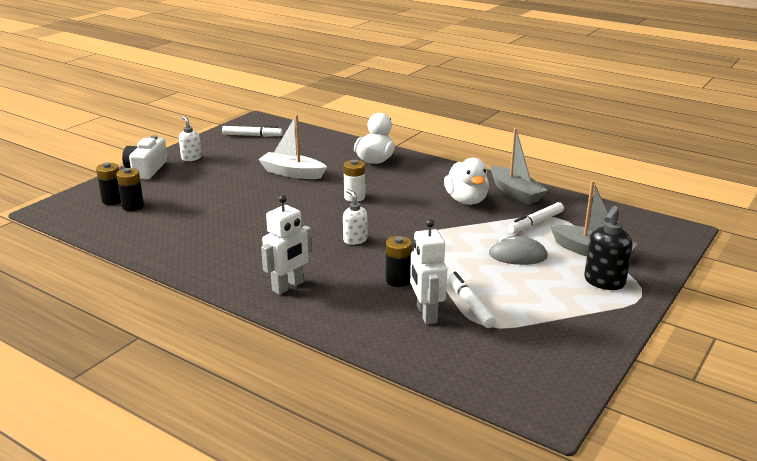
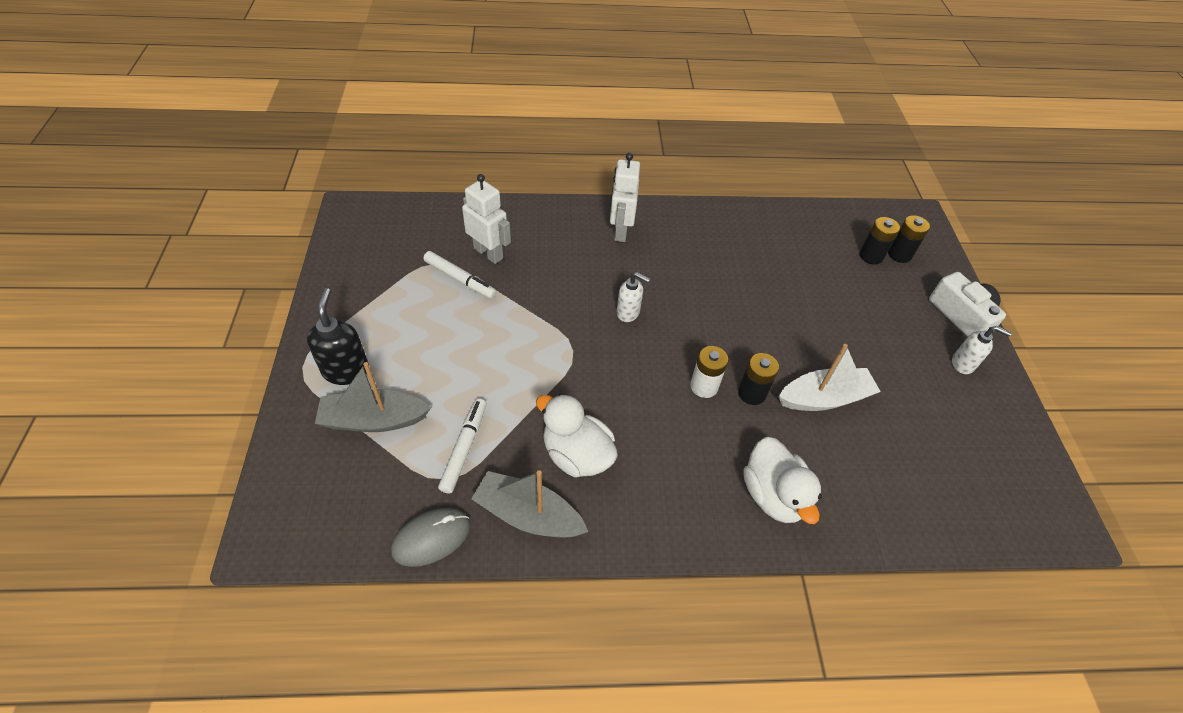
camera: 140 degrees right, 25 degrees up
white marker [222,126,283,137] -> none
black battery [386,236,412,287] -> black battery moved to [738,353,779,405]
grey mouse [489,236,548,265] -> grey mouse moved to [391,508,470,567]

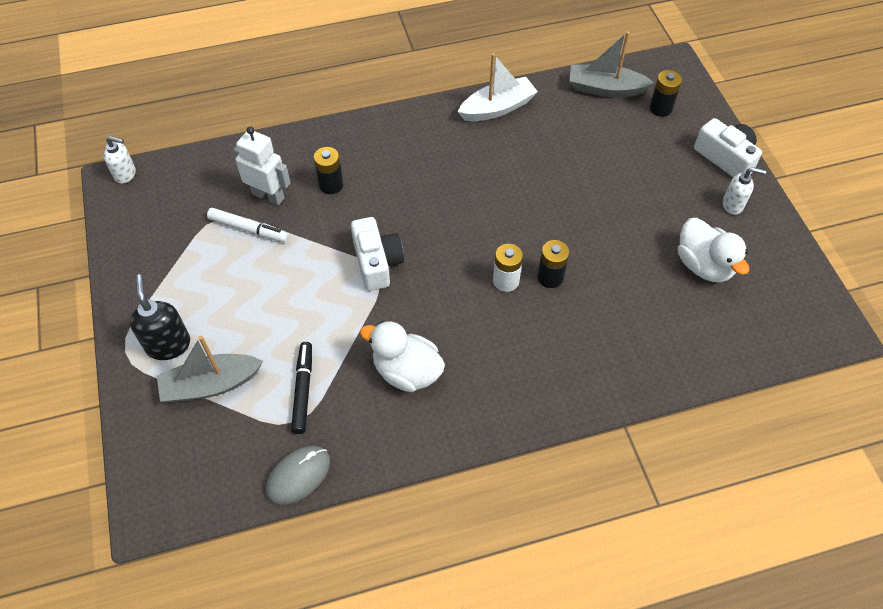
camera: 10 degrees left, 5 degrees up
white marker [438,398,486,493] -> black marker [291,342,312,434]
grey boat [471,470,588,538] -> grey boat moved to [569,31,654,97]
white robot [610,153,640,242] -> none
white soap dispenser [617,272,650,322] -> white soap dispenser moved to [104,136,136,184]
white duck [743,437,822,524] -> white duck moved to [678,218,749,282]
white boat [778,344,881,411] -> white boat moved to [458,53,538,121]
black battery [859,217,900,265] -> black battery moved to [314,147,343,194]
none -> white camera [351,217,404,291]

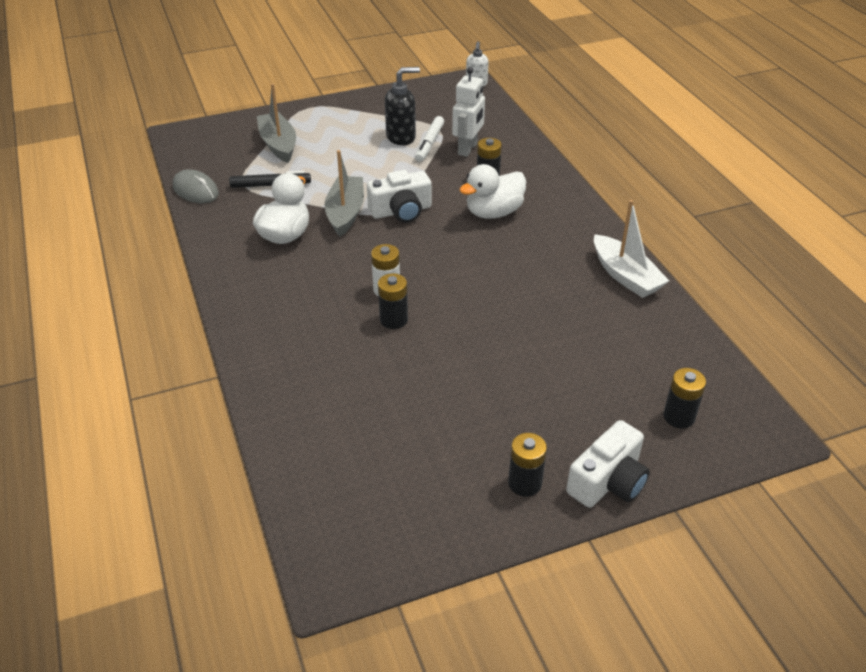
camera: 85 degrees right, 15 degrees down
black soap dispenser [130,274,190,360] -> black soap dispenser moved to [385,67,420,145]
grey boat [569,31,654,97] -> grey boat moved to [325,150,364,237]
white duck [678,218,749,282] -> white duck moved to [459,164,526,219]
white soap dispenser [723,167,766,215] -> black battery [508,433,547,497]

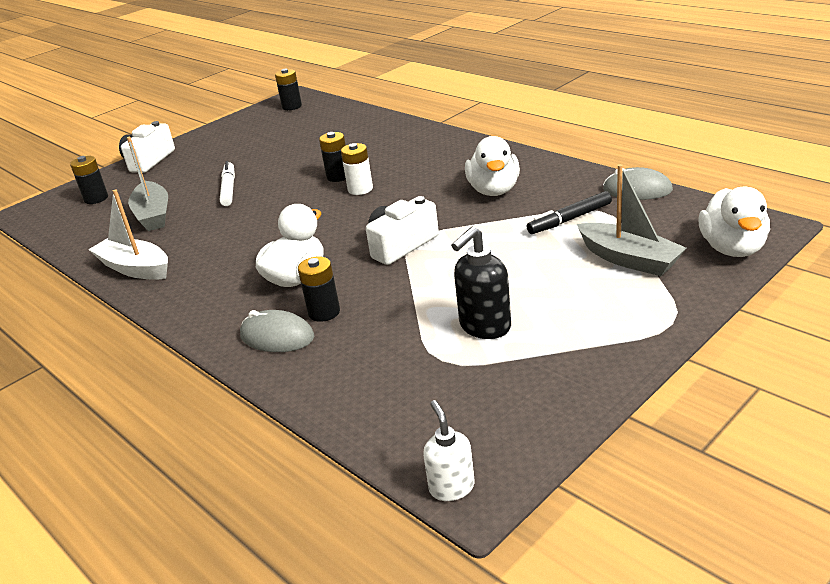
camera: 160 degrees right, 10 degrees down
grey boat [325,150,364,237] -> grey boat moved to [127,137,168,231]
white marker [415,116,444,162] -> white marker moved to [220,161,235,206]
white robot [452,67,485,157] -> none
black battery [508,433,547,497] -> black battery moved to [275,69,302,110]
none -> grey mouse [240,310,314,352]
none -> white duck [698,187,770,257]

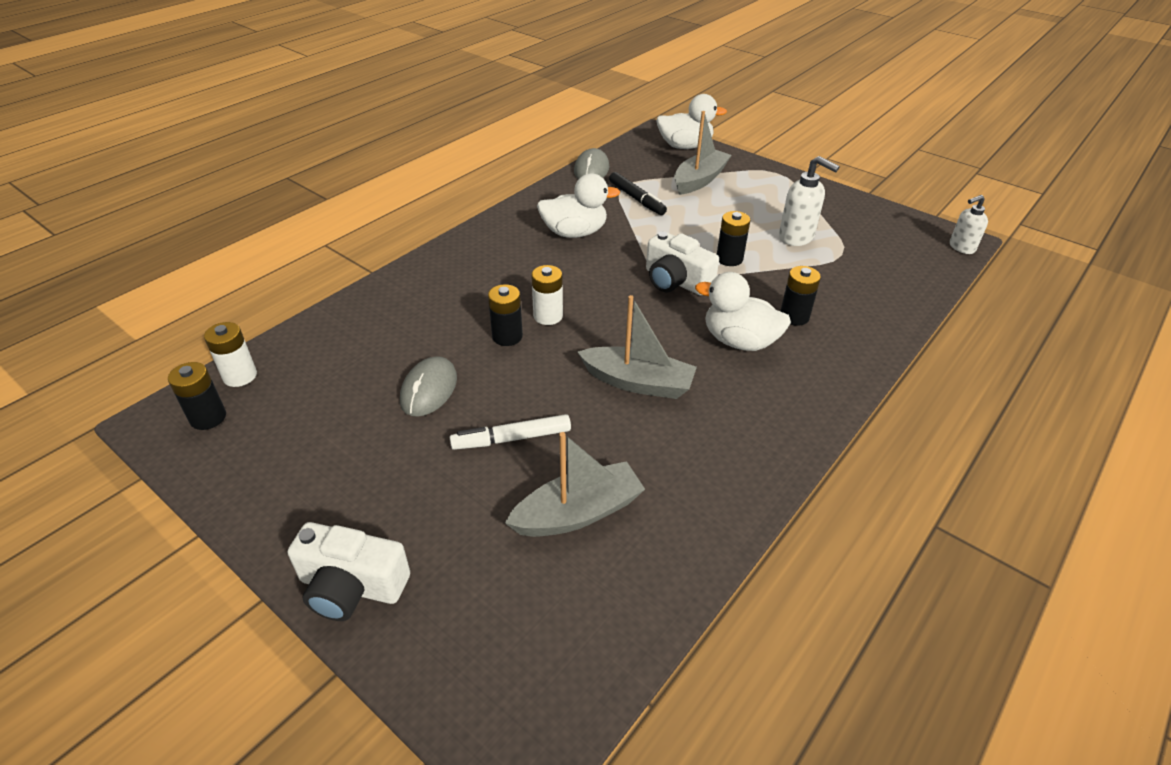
camera: 100 degrees left, 10 degrees up
black battery [70,156,108,204] -> black battery moved to [717,211,750,266]
white boat [88,189,168,280] -> none
grey mouse [240,310,314,352] -> grey mouse moved to [400,356,457,417]
black soap dispenser [451,226,511,339] -> white soap dispenser [779,156,840,246]
none -> white battery [204,322,257,387]
none -> grey boat [578,295,697,399]

